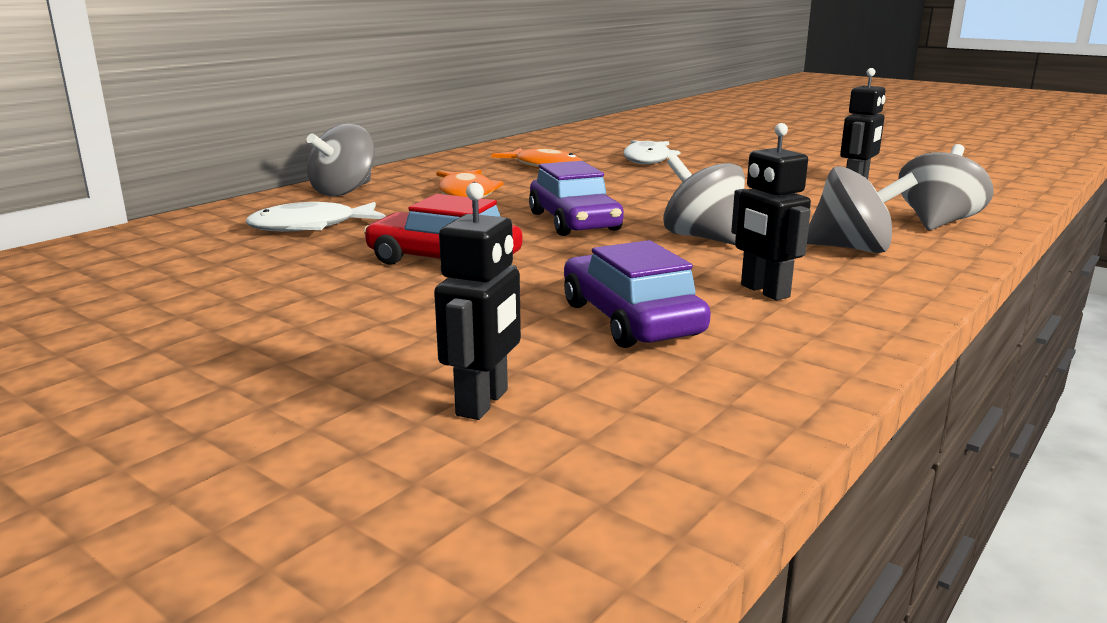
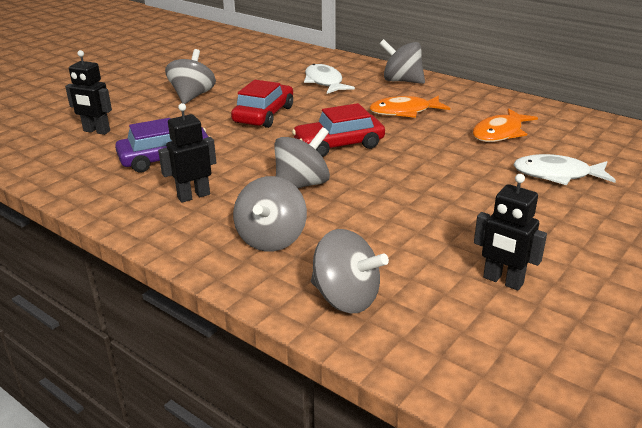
camera: 90 degrees right, 10 degrees up
purple car [529,161,624,236] -> red car [292,103,385,157]
none -> grey spinning top [165,49,216,104]

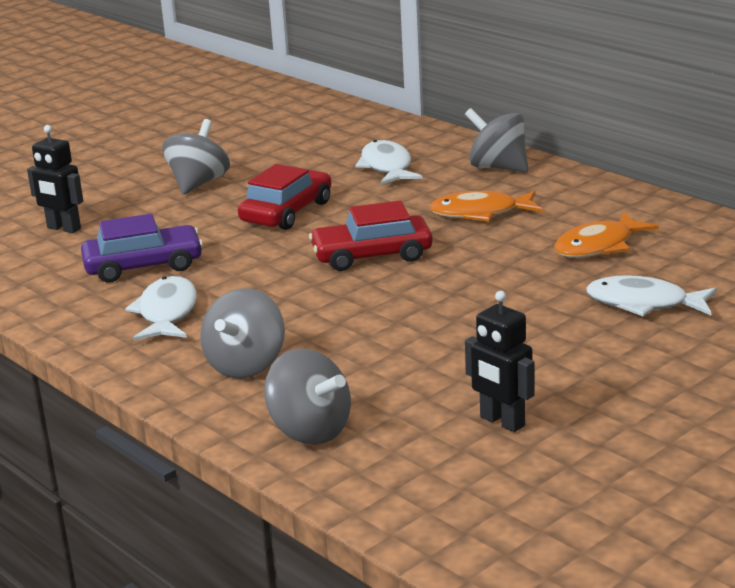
camera: 10 degrees right, 5 degrees down
black robot [158,103,216,203] -> white fish [125,276,197,341]
grey spinning top [274,127,330,188] -> none

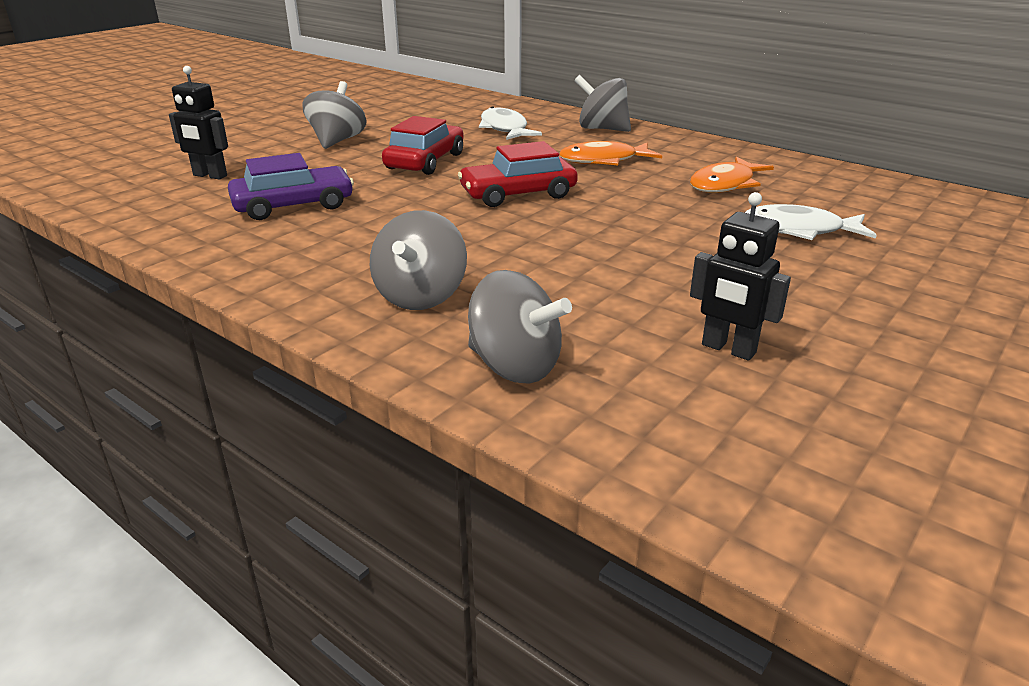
camera: 10 degrees left, 5 degrees up
white fish [125,276,197,341] -> none

